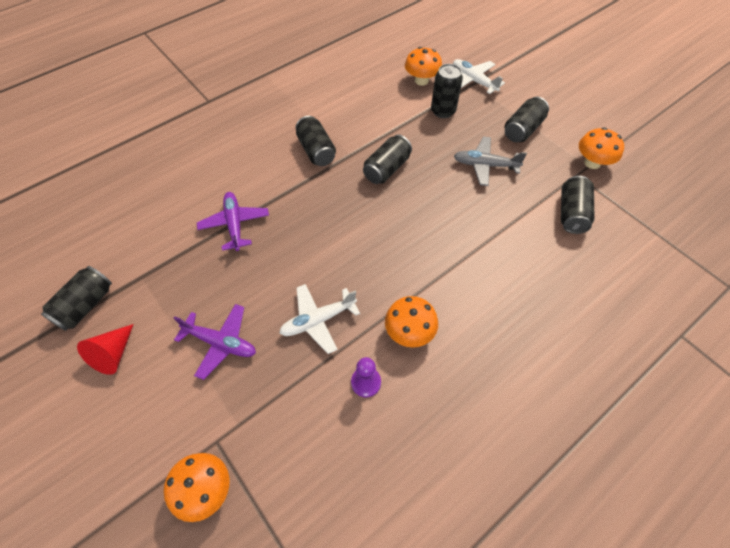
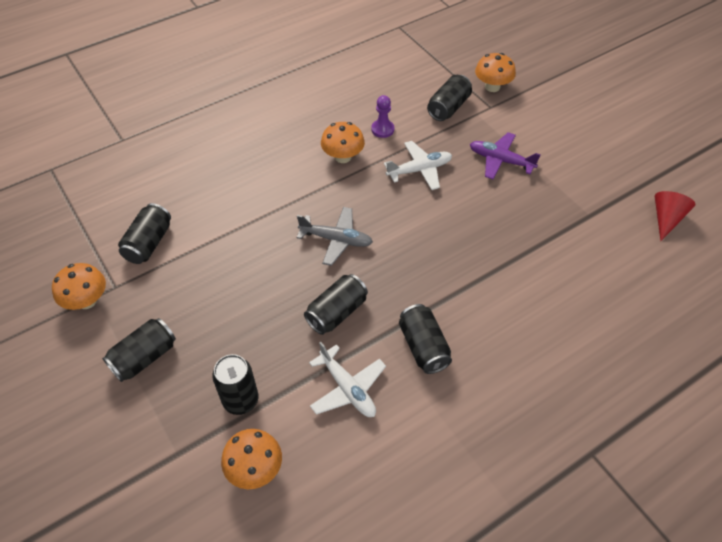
camera: 175 degrees left, 5 degrees down
black can [41,266,112,331] -> black can moved to [427,75,472,121]
red cone [77,324,134,375] -> red cone moved to [655,191,695,241]
purple plane [197,192,269,251] -> none
white plane [453,59,505,94] -> white plane moved to [309,342,386,417]
grey plane [454,137,527,186] -> grey plane moved to [297,207,373,266]

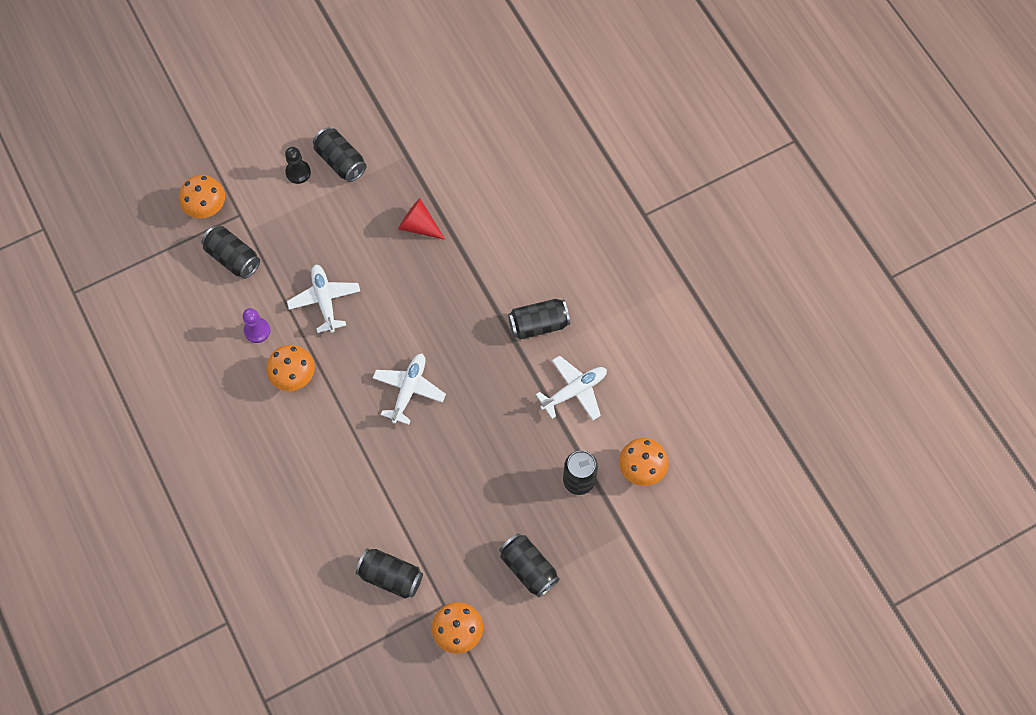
camera: 85 degrees left, 15 degrees up
grey plane [297,207,373,266] -> white plane [373,353,446,425]
black can [304,274,368,335] -> black can moved to [313,127,367,182]
purple plane [470,132,541,179] -> none
red cone [655,191,695,241] -> red cone moved to [398,198,446,240]
none -> black pawn [285,147,311,184]

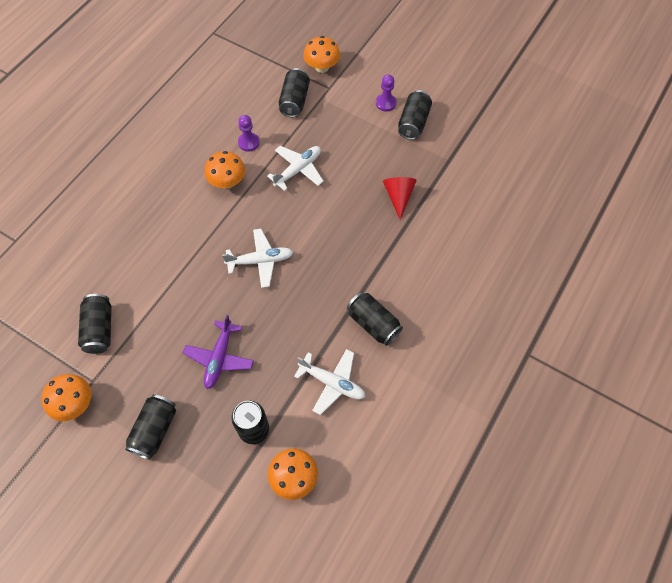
camera: 60 degrees right, 5 degrees down
black pawn [285,147,311,184] -> purple pawn [376,74,397,112]
none -> purple plane [183,315,254,389]

